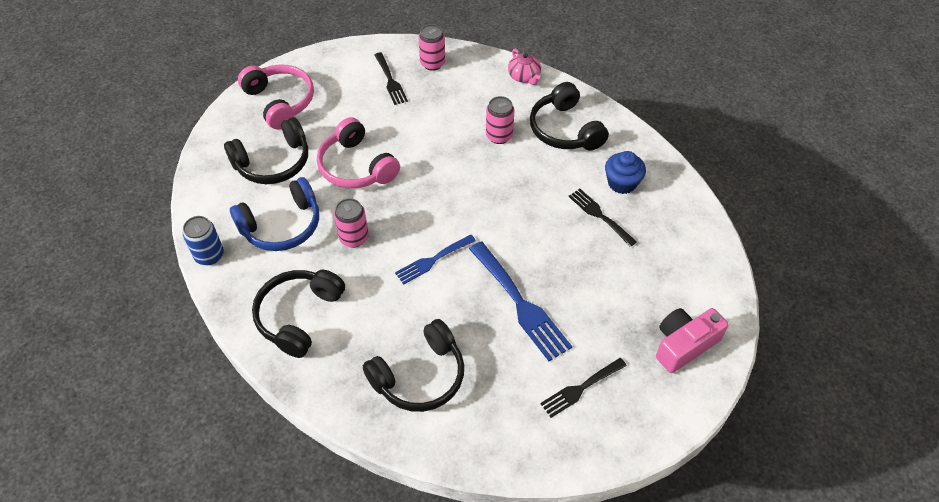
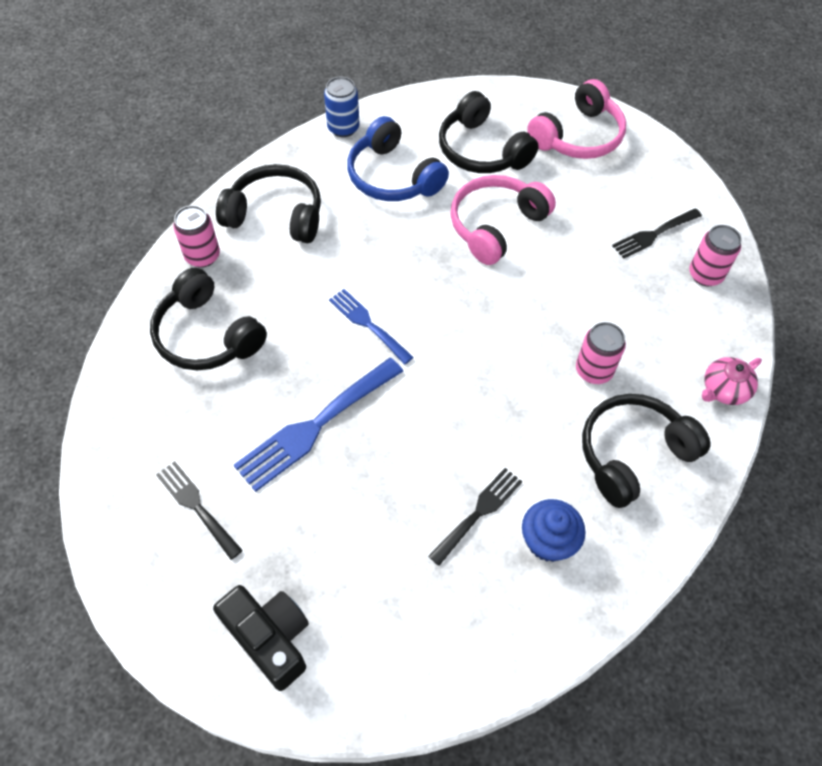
camera: 80 degrees right, 5 degrees up
pink can [334,198,369,248] -> pink can moved to [173,205,220,268]
pink camera [656,308,729,373] -> black camera [213,585,309,691]

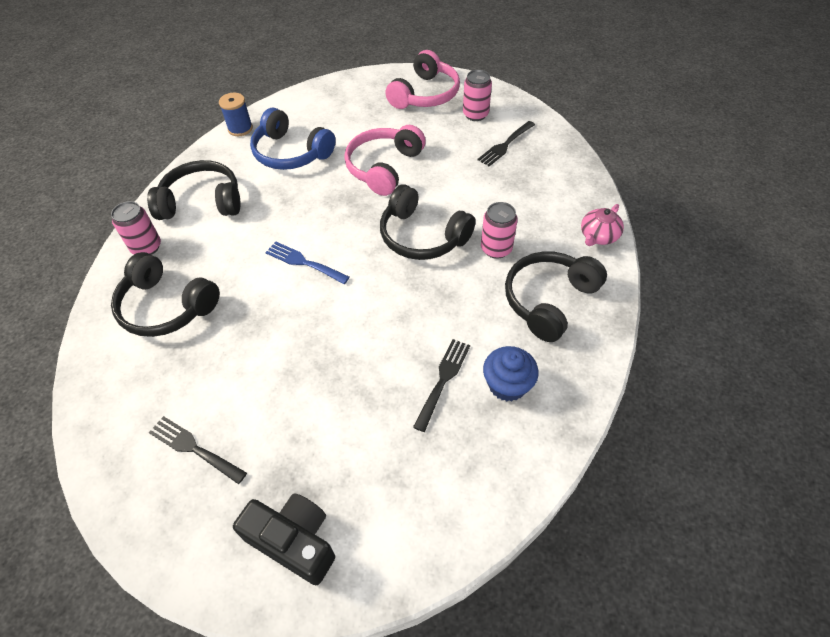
camera: 15 degrees left, 5 degrees down
blue fork [234,358,403,492] -> none
blue can [324,76,360,137] -> blue spool [219,93,253,136]
black headphones [439,91,539,173] -> black headphones moved to [380,184,476,260]
pink can [689,225,742,286] -> pink can moved to [463,70,492,121]

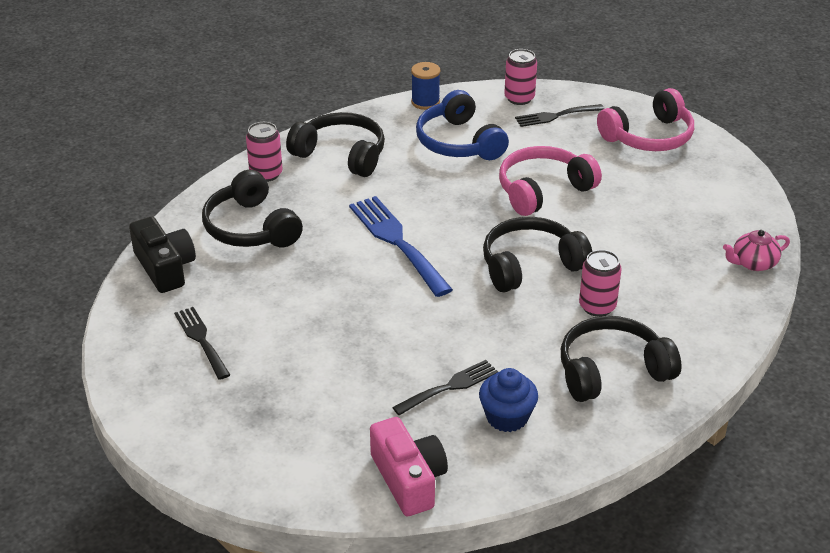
camera: 30 degrees right, 15 degrees down
black camera [233,493,335,585] -> black camera moved to [129,217,196,293]
blue fork [265,242,350,284] -> blue fork [349,196,453,297], size x1.65
black headphones [380,184,476,260] -> black headphones turned 90 degrees clockwise [483,217,592,292]
pink can [463,70,492,121] -> pink can moved to [504,49,537,105]
black fork [477,121,535,166] -> black fork moved to [515,104,604,127]
pink teapot [581,204,624,246] -> pink teapot moved to [723,230,790,271]
none -> pink camera [370,417,448,516]

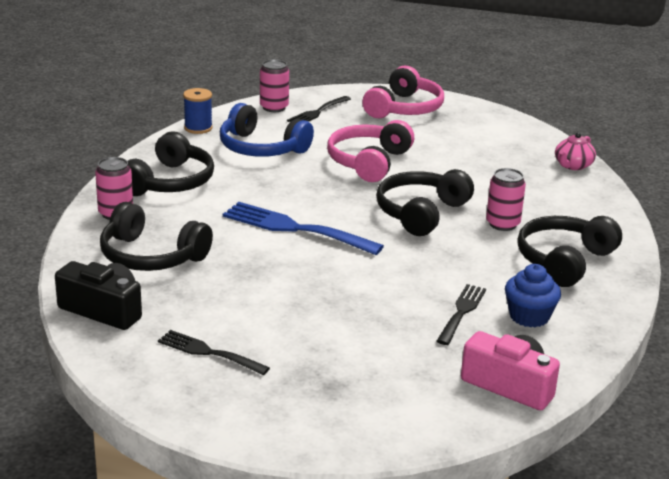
camera: 35 degrees left, 10 degrees down
black headphones [286,112,385,177] -> black headphones turned 120 degrees clockwise [128,131,214,196]

